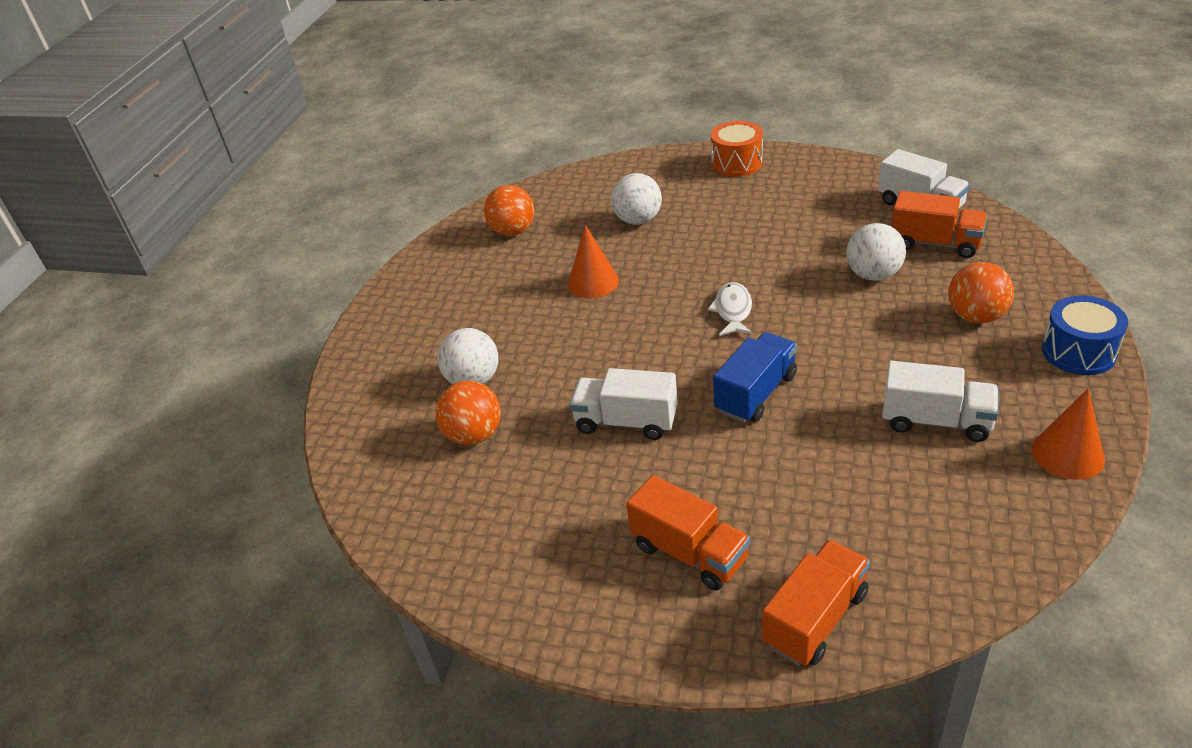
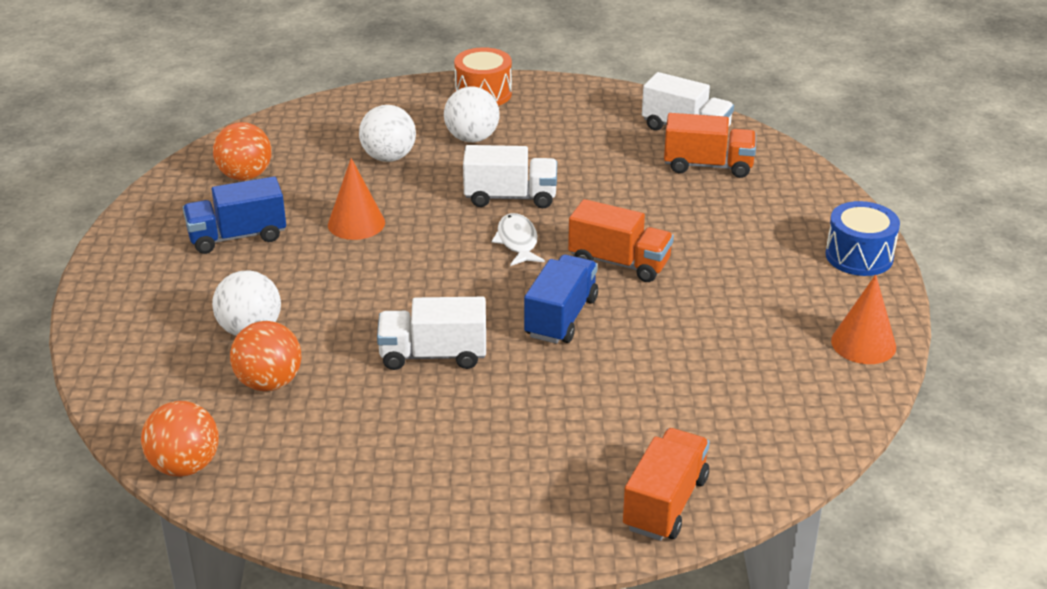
camera: 20 degrees left, 5 degrees down
orange truck [626,475,750,591] -> orange truck moved to [568,199,674,282]
white ball [846,223,906,281] -> white ball moved to [444,86,500,142]
white truck [882,361,999,442] -> white truck moved to [463,145,557,208]
orange ball [948,262,1014,324] -> orange ball moved to [141,401,219,477]
none -> blue truck [183,176,286,254]

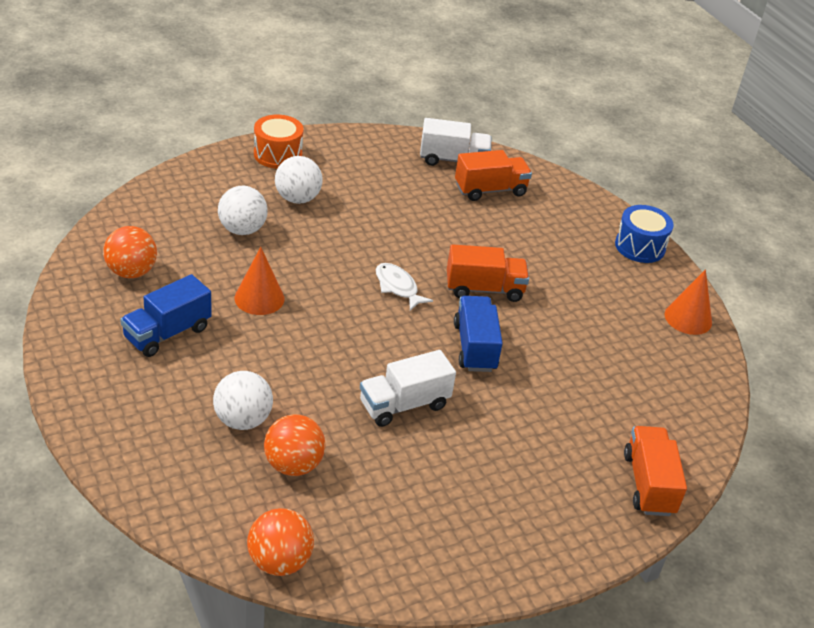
camera: 30 degrees left, 5 degrees up
white truck [463,145,557,208] -> none

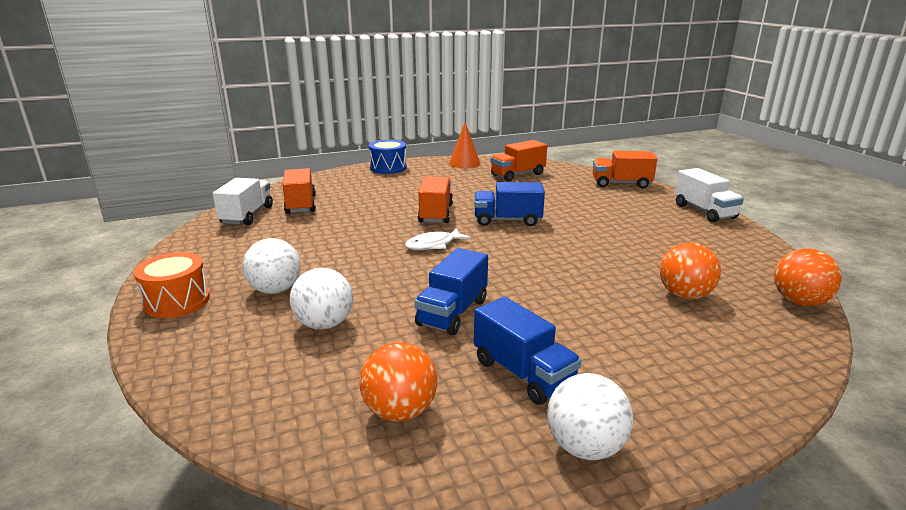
camera: 80 degrees left, 15 degrees down
white ball [213,371,273,430] -> white ball moved to [547,373,633,460]
orange cone [235,247,285,315] -> blue truck [415,248,488,335]
white truck [360,350,456,427] -> white truck moved to [674,168,744,223]
none -> orange truck [490,140,547,182]

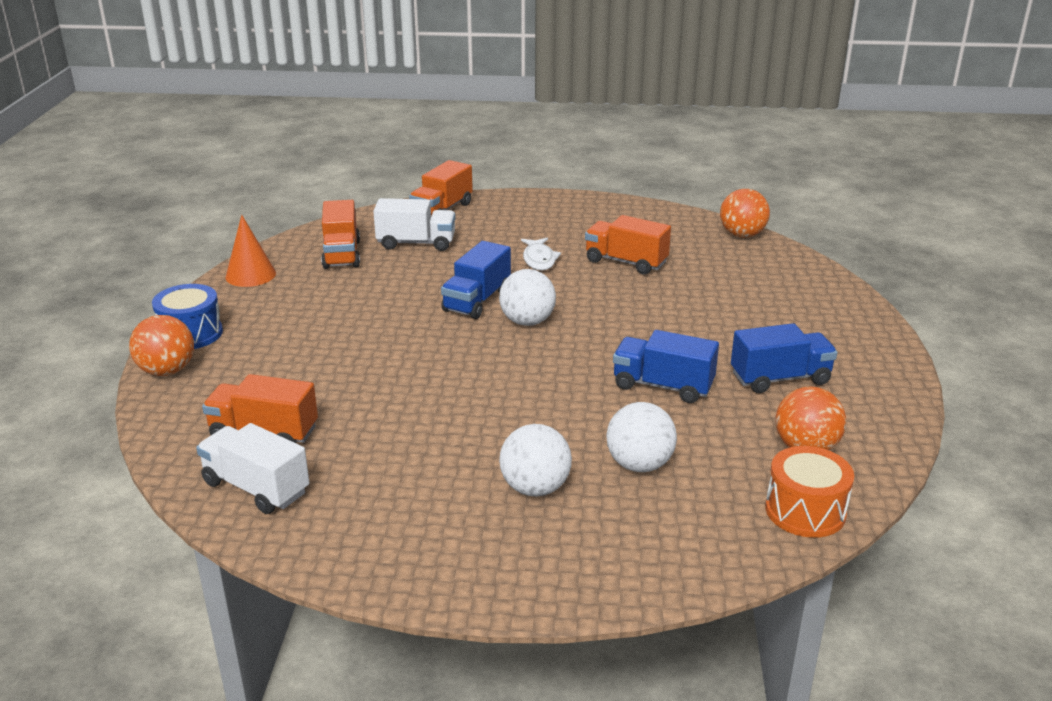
camera: 65 degrees left, 5 degrees up
orange drum [134,252,210,318] -> orange drum moved to [765,446,854,538]
white fish [405,228,470,250] -> white fish moved to [521,238,561,271]
blue truck [415,248,488,335] -> blue truck turned 150 degrees clockwise [613,330,719,403]
orange truck [418,177,453,223] -> orange truck moved to [585,215,671,274]
white ball [547,373,633,460] -> white ball moved to [499,269,556,326]
orange ball [660,243,721,299] -> orange ball moved to [129,315,194,376]
white truck [674,168,744,223] -> white truck moved to [373,198,456,251]

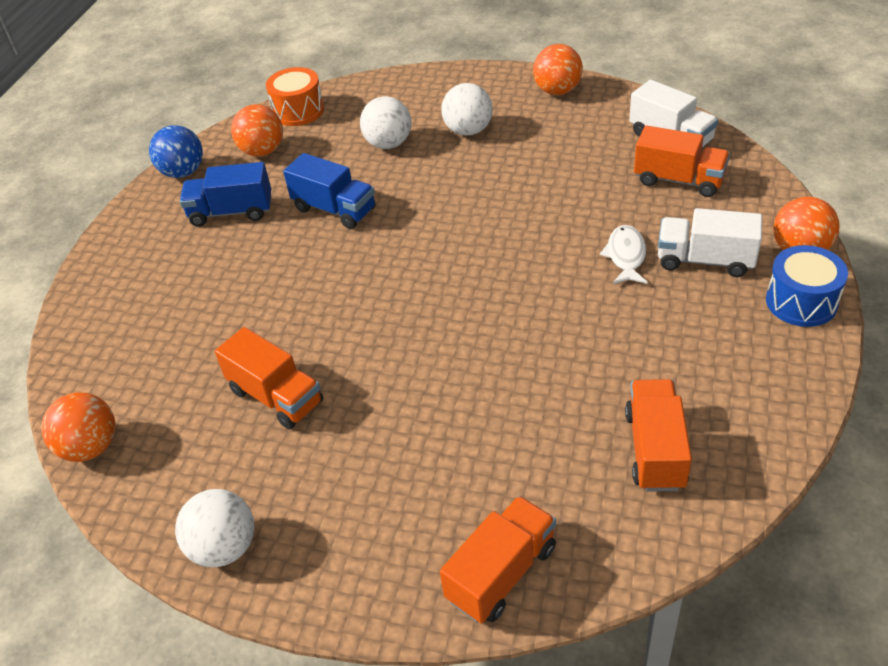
camera: 165 degrees left, 15 degrees up
orange cone [225,215,276,287] -> none
white truck [373,198,456,251] -> white truck moved to [658,208,762,277]
blue truck [441,241,511,319] -> none
white ball [499,269,556,326] -> white ball moved to [175,489,254,567]
white fish [521,238,561,271] -> white fish moved to [600,225,648,284]
none -> blue ball [149,125,203,178]
none -> orange ball [533,44,583,95]

